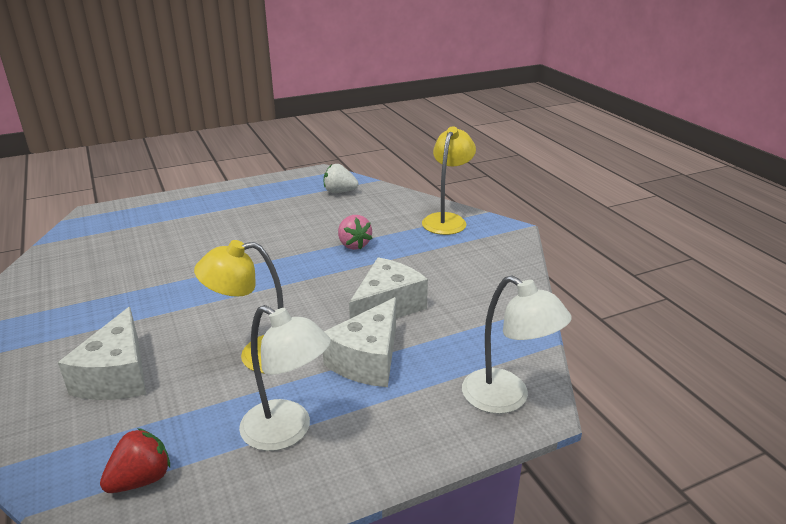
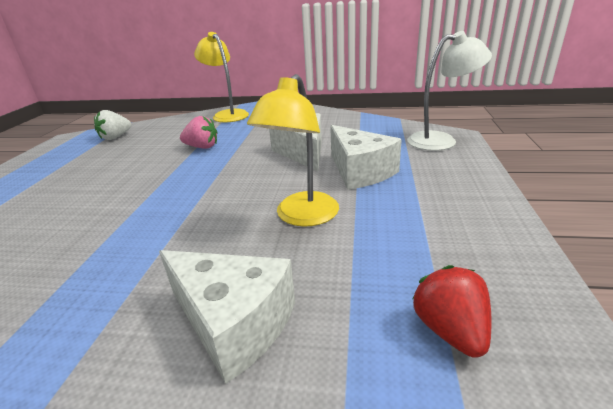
camera: 55 degrees left, 0 degrees up
white lamp [239,305,331,451] -> none

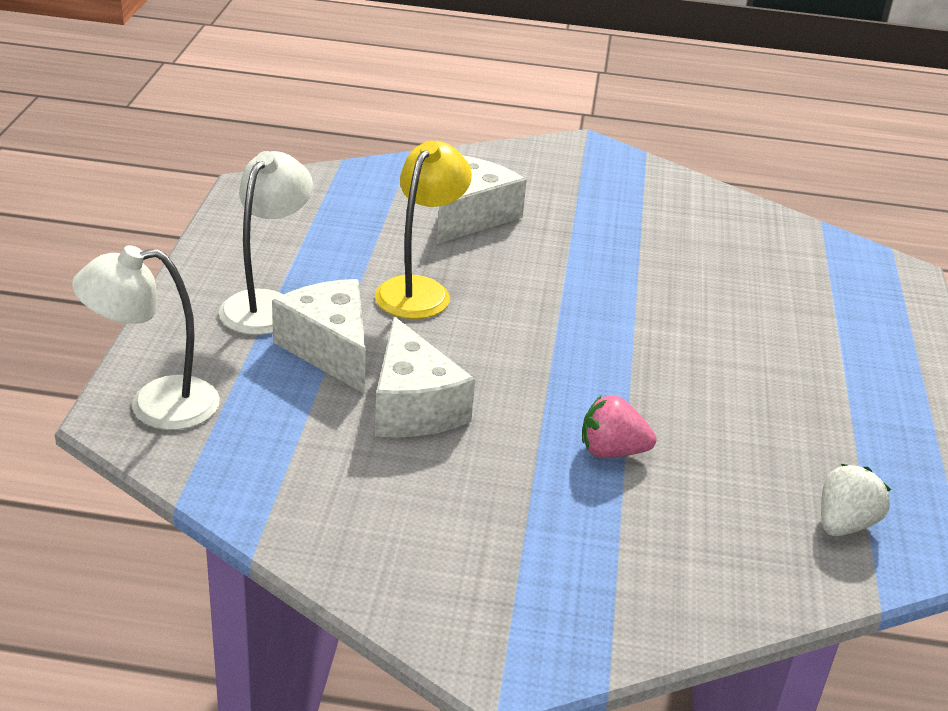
camera: 175 degrees right, 5 degrees up
white cheese [159,250,295,384] -> white cheese turned 90 degrees clockwise [437,155,527,244]
yellow lamp [194,32,249,123] -> none
red strawberry [413,265,491,358] -> none
none -> white lamp [219,151,313,335]

